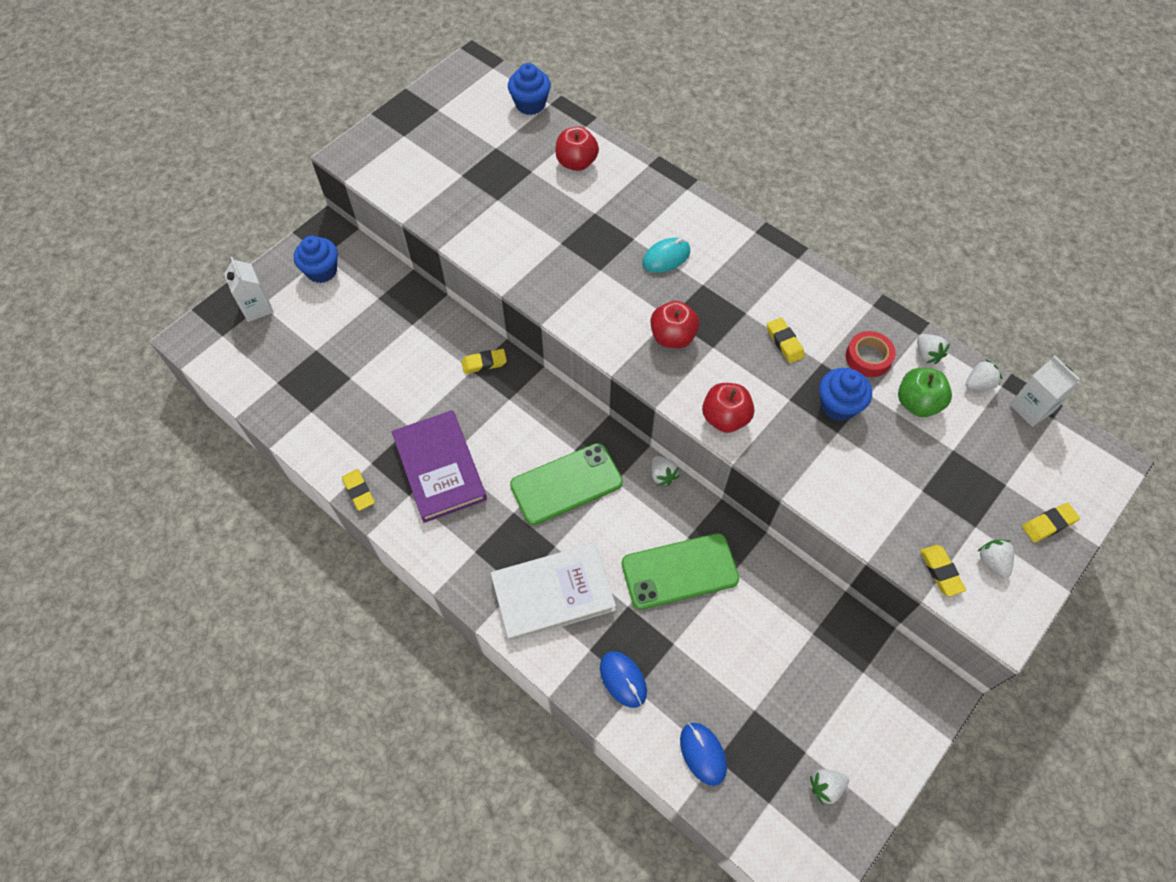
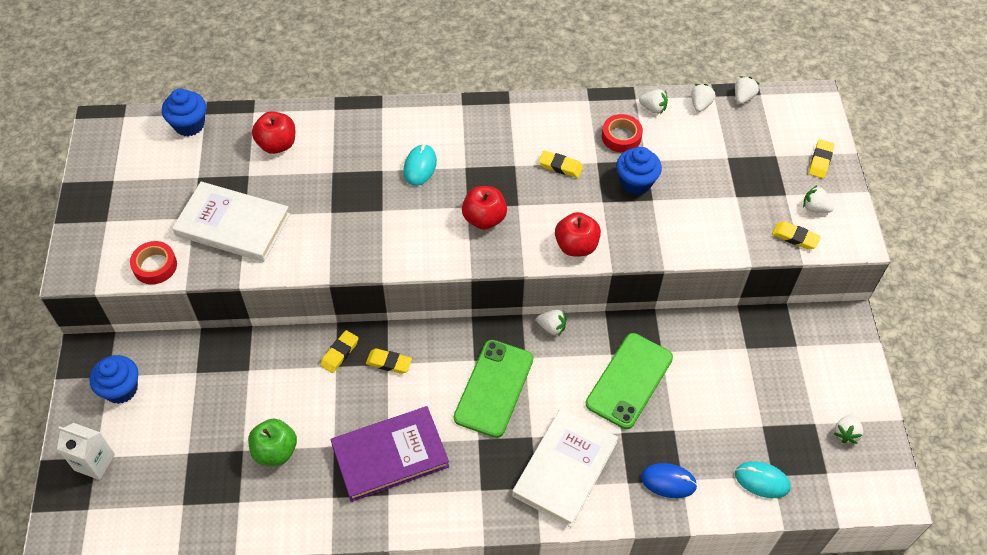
camera: 45 degrees left, 5 degrees down
yellow eraser [342,469,375,511] -> yellow eraser moved to [366,349,412,374]
purple book [392,410,487,523] -> purple book turned 45 degrees counterclockwise [331,406,449,502]
blue mouse [680,723,727,786] -> turquoise mouse [735,461,790,498]
green apple [898,368,952,417] -> green apple moved to [248,419,297,466]
white carton [1010,355,1080,427] -> white strawberry [735,76,759,104]
none -> red tape [130,241,177,284]
none -> white book [172,182,290,262]

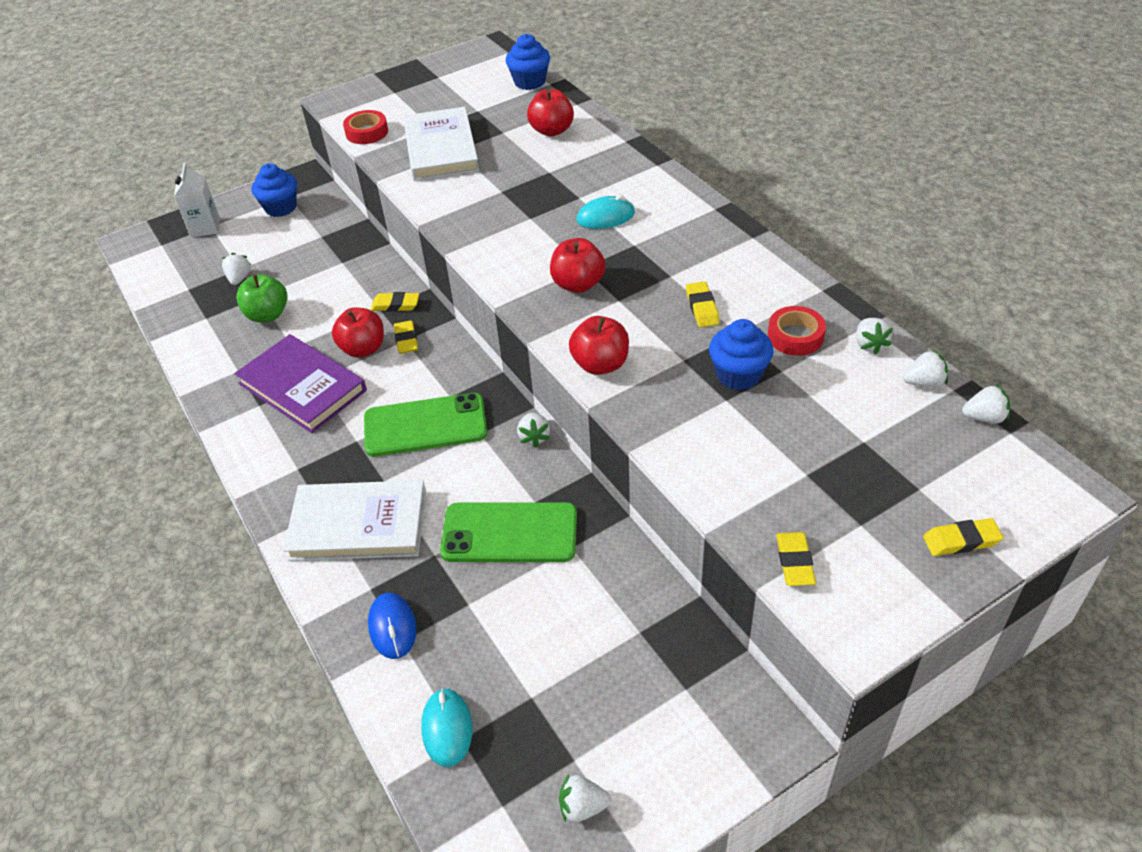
camera: 65 degrees right, 10 degrees down
white strawberry [803,185,834,213] -> white strawberry moved to [222,253,251,285]
none -> red apple [332,307,384,358]

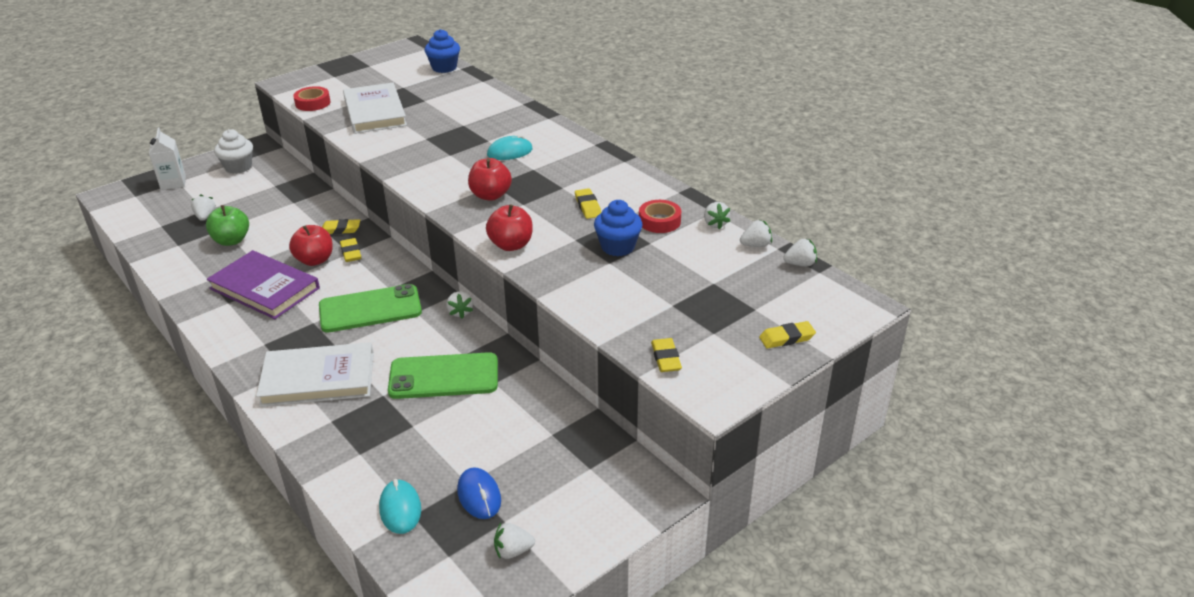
camera: 10 degrees left, 10 degrees down
blue cupcake [252,163,297,217] -> white cupcake [214,129,253,174]
blue mouse [368,593,416,659] -> blue mouse moved to [457,467,501,519]
red apple [527,89,574,136] -> none

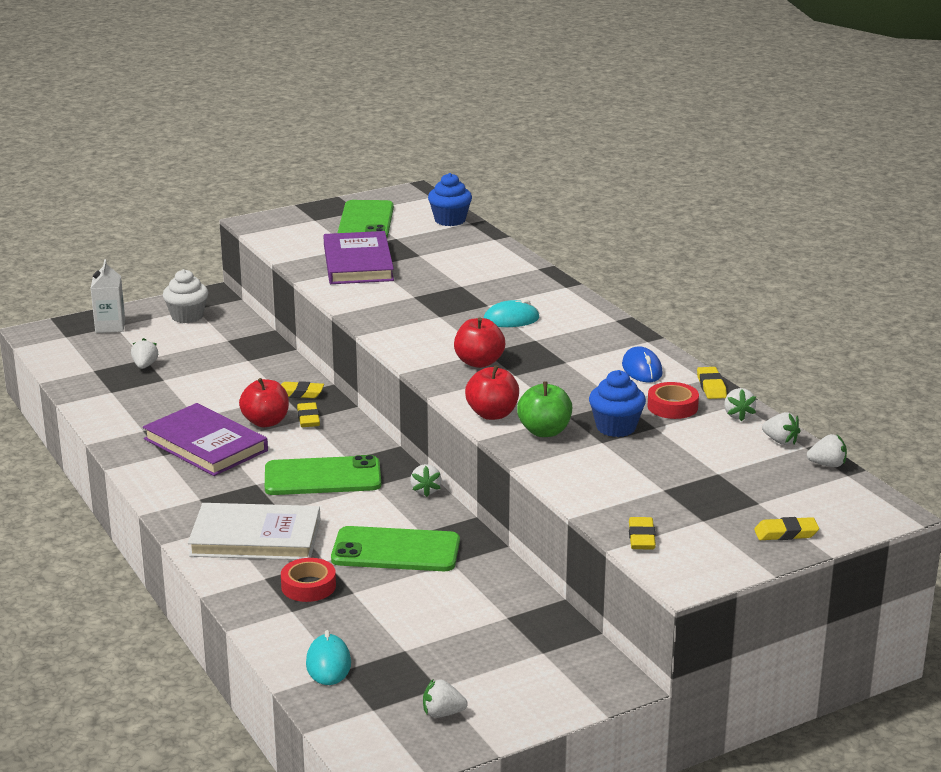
camera: 10 degrees right, 10 degrees down
green apple [206,205,249,246] -> green apple moved to [517,382,572,437]
red tape [293,86,331,111] -> red tape moved to [281,558,336,602]
white book [343,82,407,134] -> purple book [324,231,394,284]
blue mouse [457,467,501,519] -> blue mouse moved to [622,347,663,382]
yellow eraser [575,188,601,219] -> yellow eraser moved to [697,367,727,399]
white strawberry [740,220,772,247] -> white strawberry turned 45 degrees clockwise [762,412,800,445]
none -> green phone [338,200,394,238]

